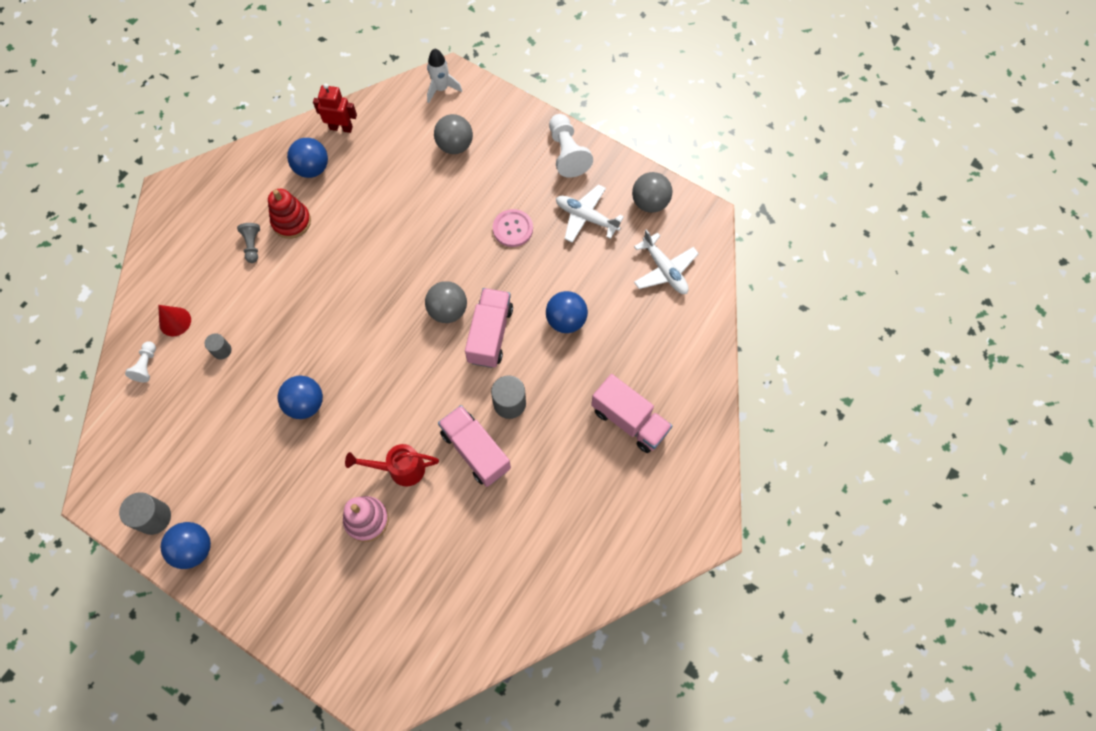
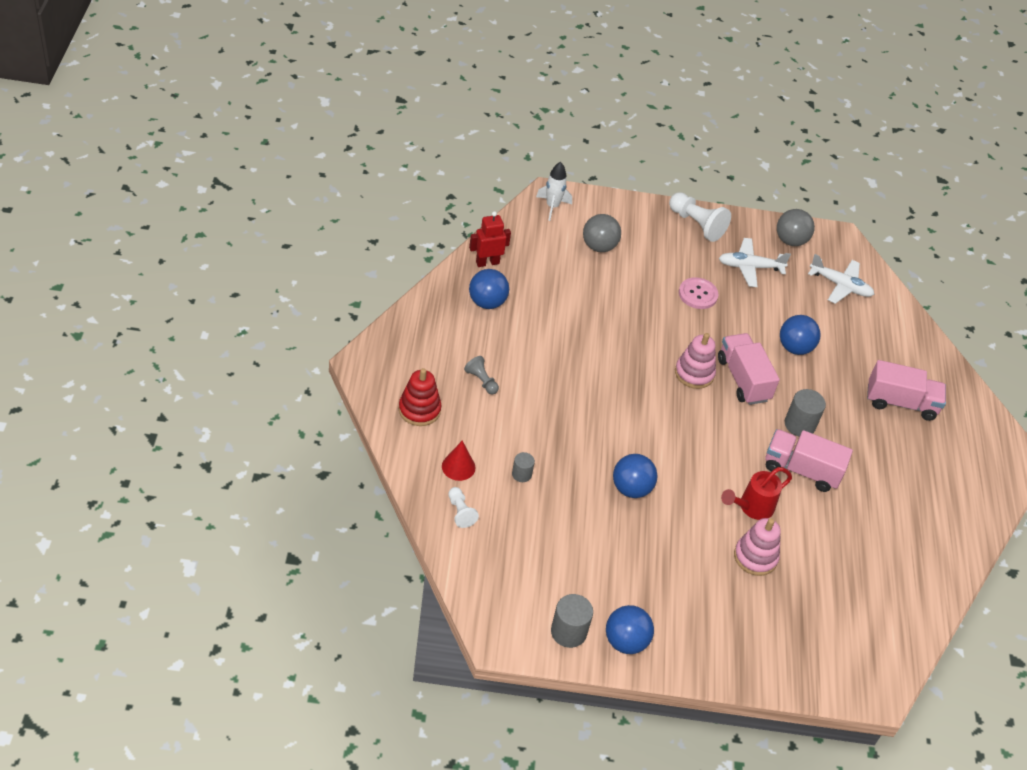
camera: 35 degrees left, 20 degrees down
red stacking toy [268,189,311,239] -> red stacking toy moved to [399,368,442,426]
grey ball [425,281,467,323] -> pink stacking toy [675,333,716,389]

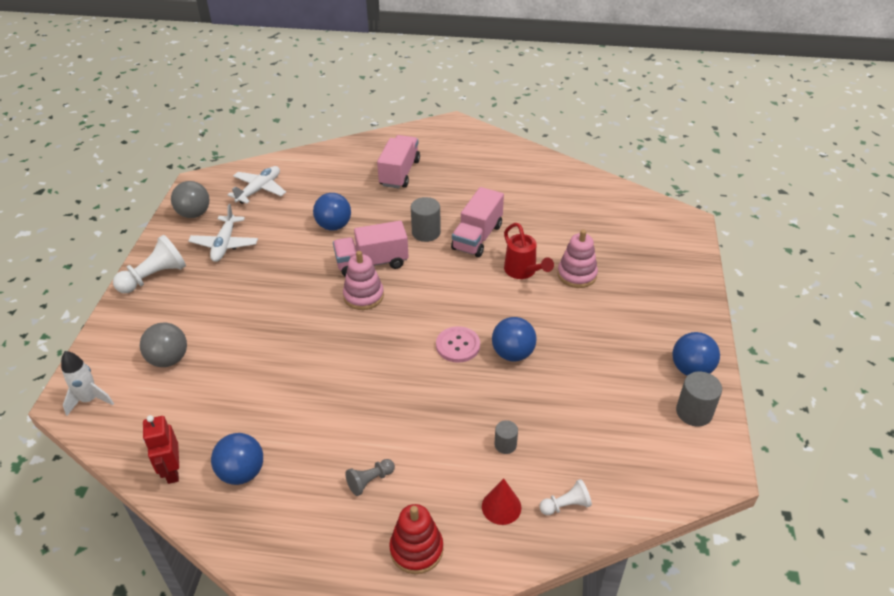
camera: 80 degrees left, 5 degrees down
pink button [679,277,718,309] -> pink button moved to [436,326,480,363]

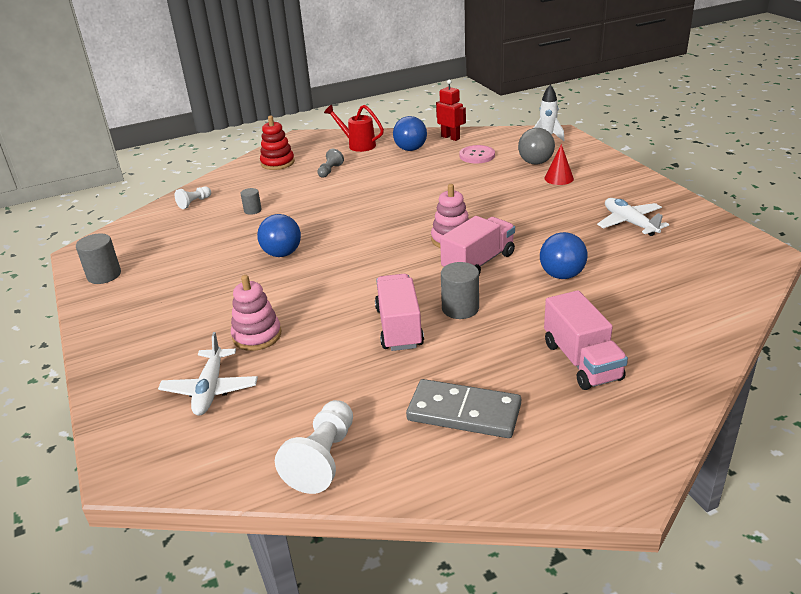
camera: 150 degrees right, 10 degrees down
white pawn [113,235,186,293] -> white pawn moved to [275,400,353,494]
grey ball [171,181,210,218] -> none
white plane [227,166,286,204] -> white plane moved to [158,332,258,416]
pink button [436,326,480,363] -> pink button moved to [459,145,495,163]
red cone [482,478,521,525] -> red cone moved to [545,144,574,185]
red watering can [504,223,554,279] -> red watering can moved to [324,105,384,152]
blue ball [672,332,720,376] -> none
none -> grey domino [406,379,521,438]

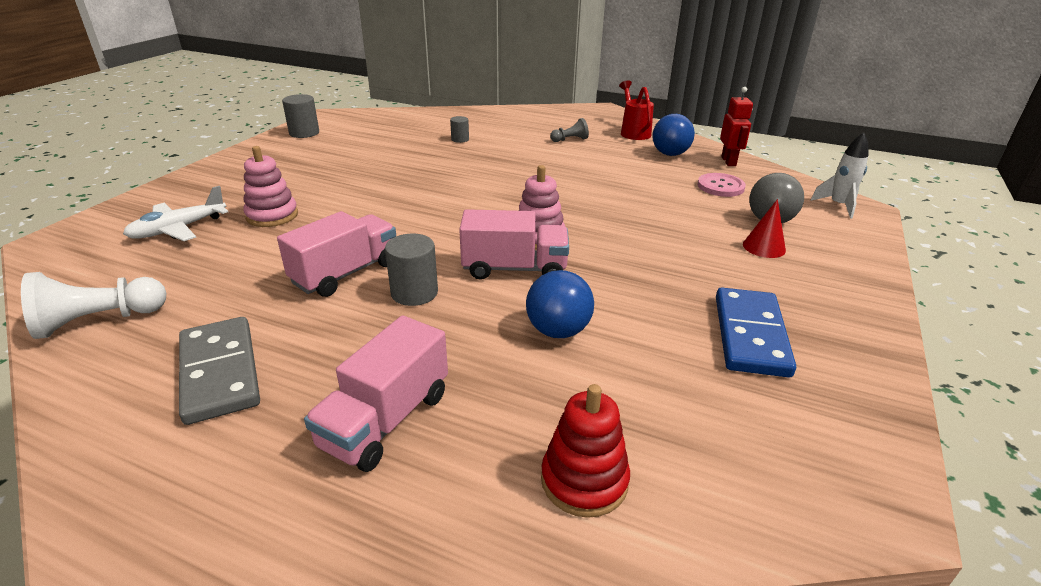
camera: 45 degrees right, 0 degrees up
white pawn [175,186,211,209] -> none
blue ball [257,214,301,257] -> none
red stacking toy [260,116,295,170] -> red stacking toy moved to [541,384,630,518]
white plane [597,198,669,236] -> blue domino [716,288,796,378]

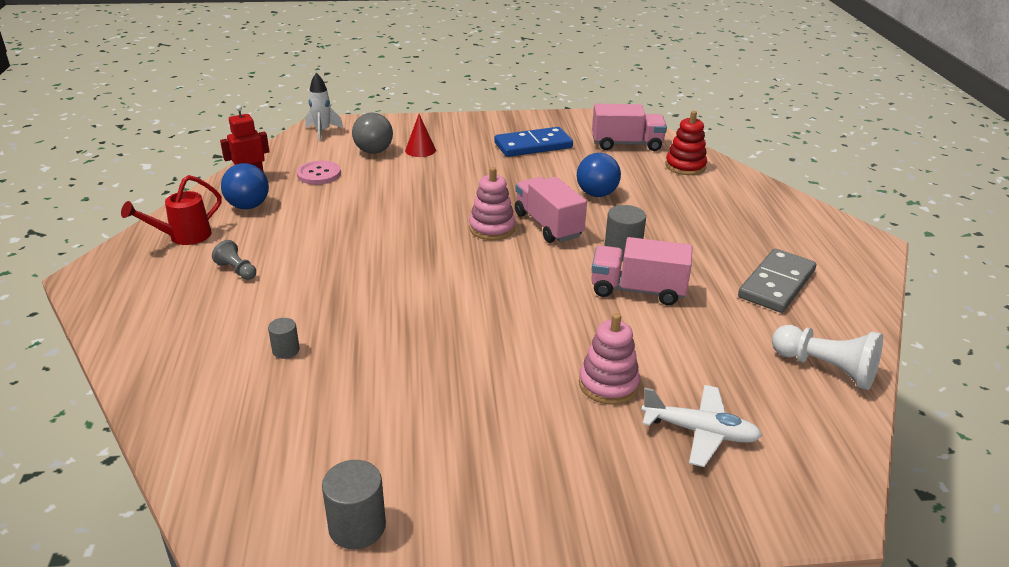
camera: 120 degrees left, 0 degrees up
pink truck [304,315,448,472] -> pink truck moved to [592,104,667,151]

